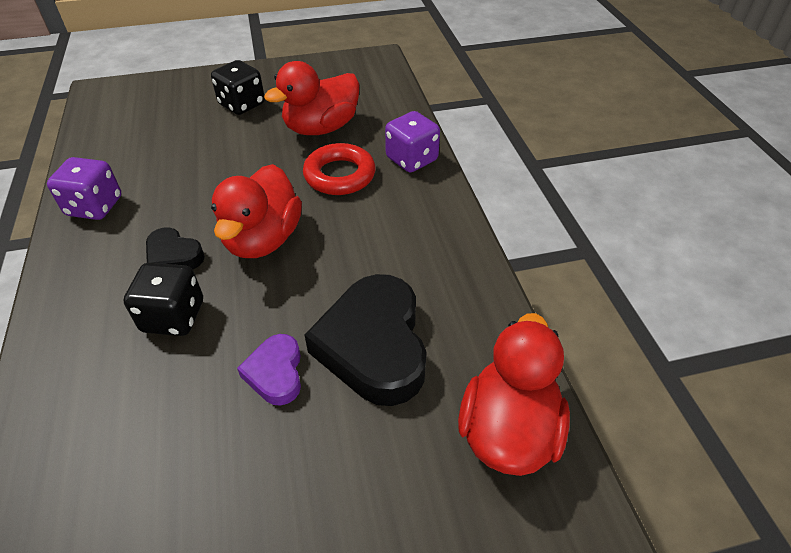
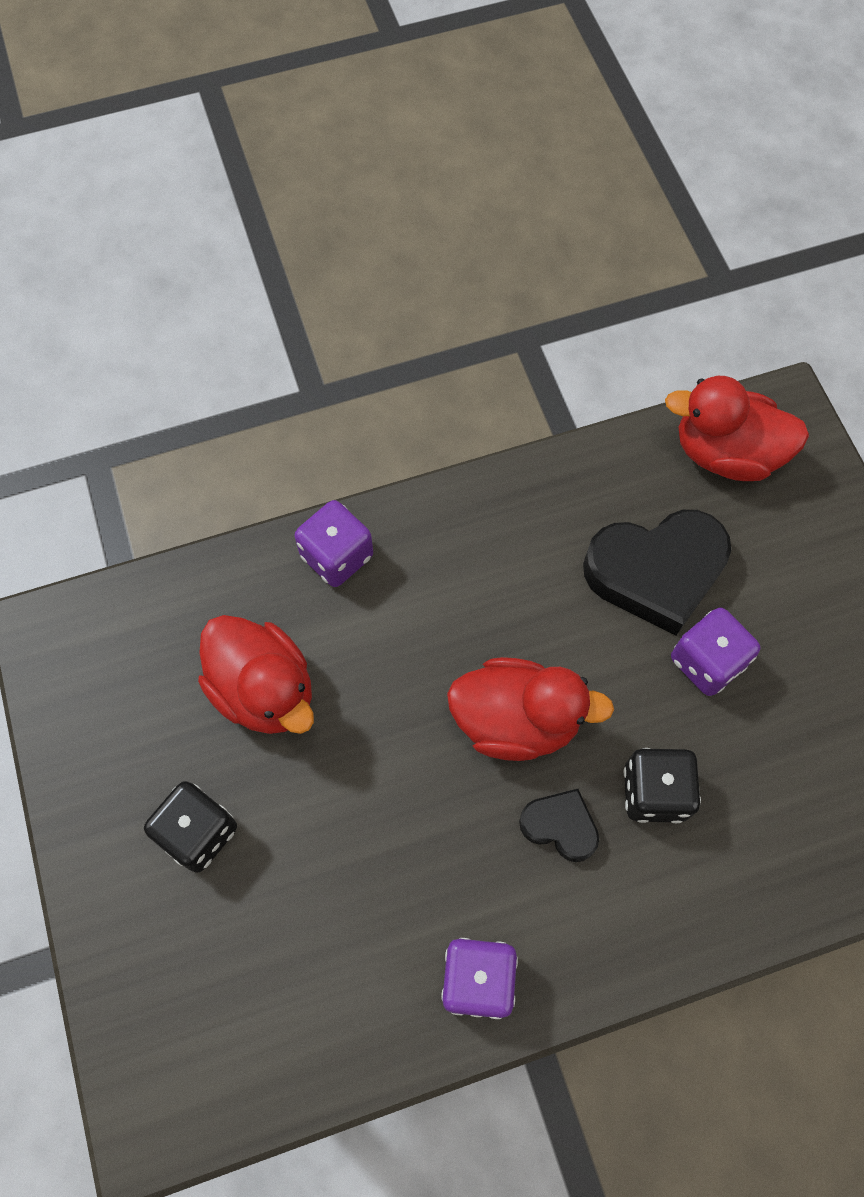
camera: 95 degrees left, 20 degrees up
black heart [146,227,205,269] -> black heart turned 90 degrees counterclockwise [519,789,599,862]
purple heart [237,334,301,406] -> purple dice [671,607,761,696]
red ring [303,143,376,195] -> none

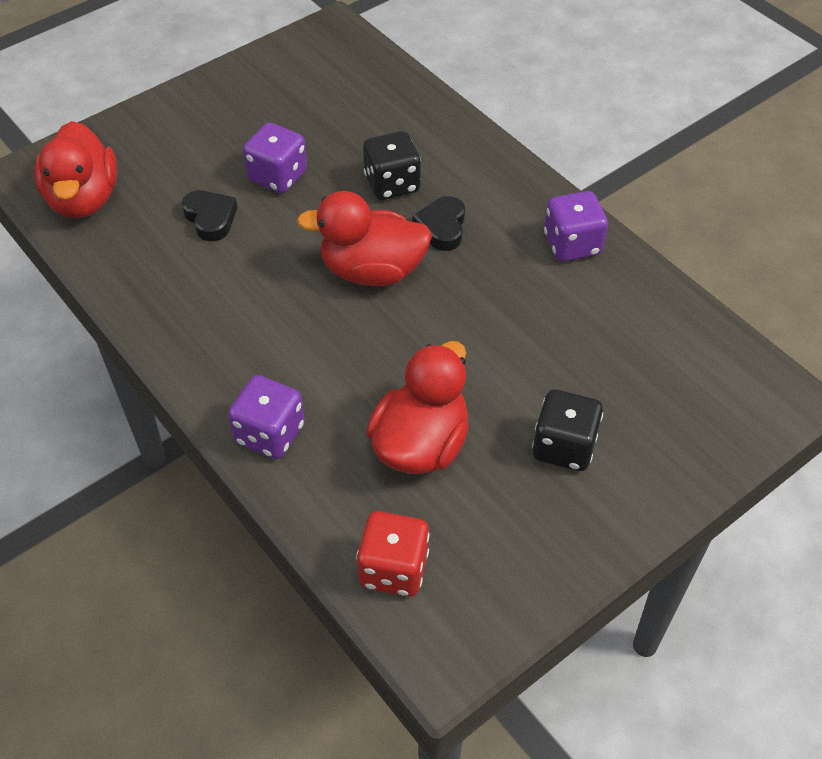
camera: 110 degrees left, 15 degrees down
red duck [447,657,614,761] -> red duck turned 75 degrees counterclockwise [297,191,432,286]
black heart [583,510,731,635] -> black heart [182,190,238,241], size x0.51
none -> red dice [356,511,430,597]

